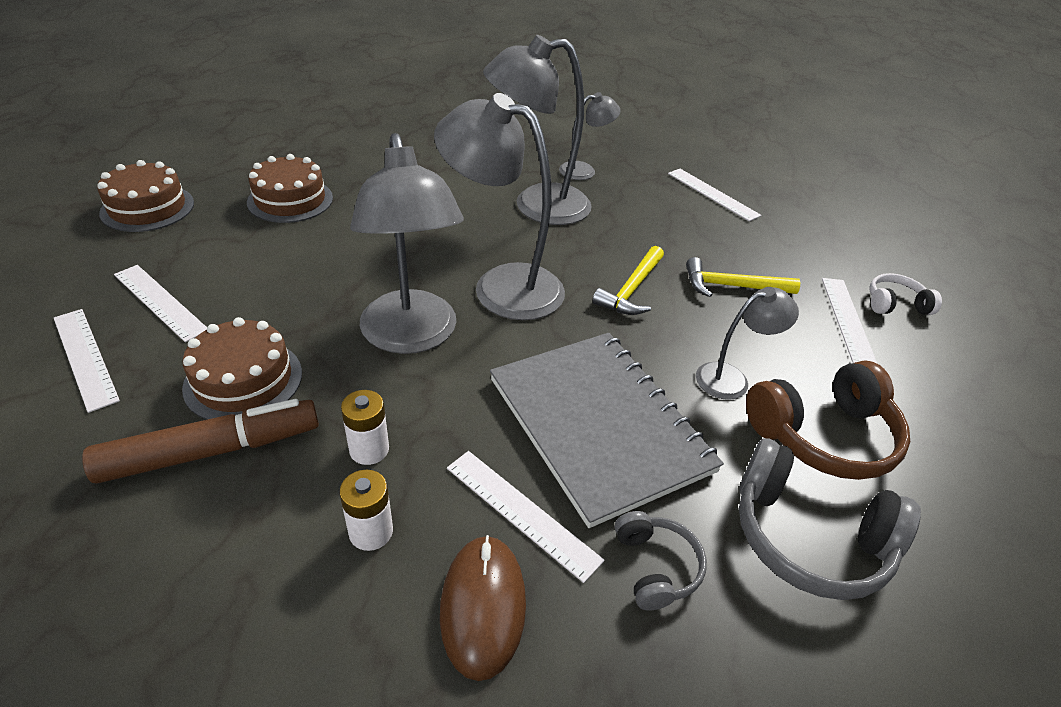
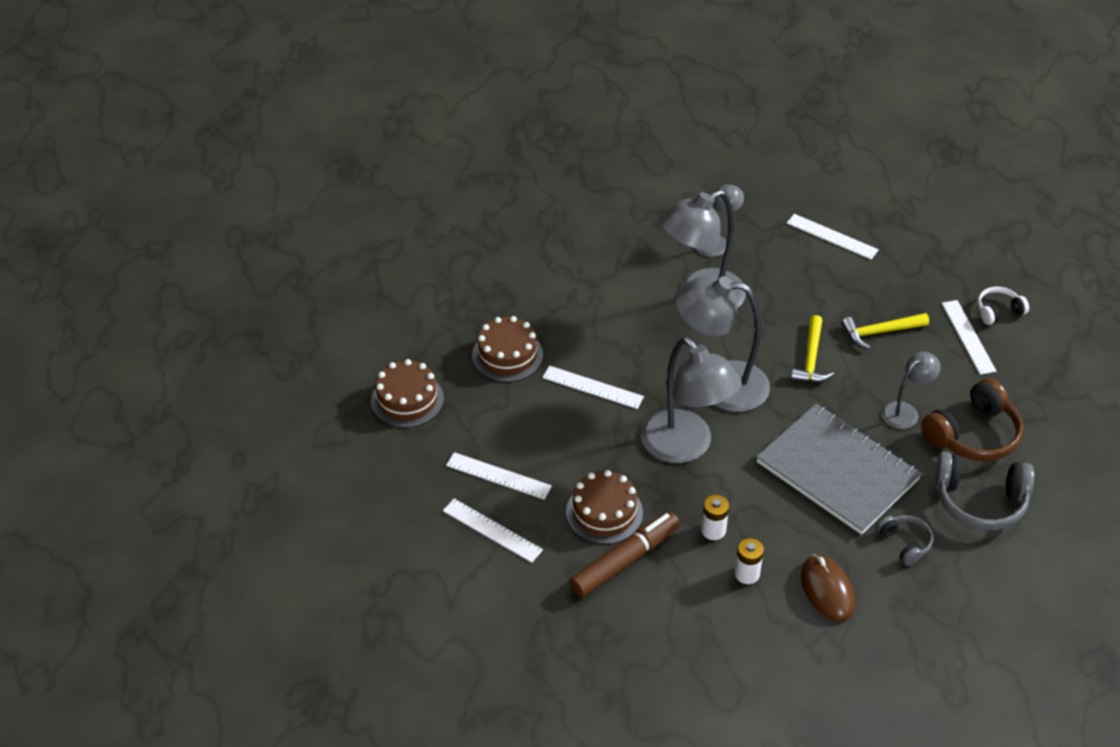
camera: 15 degrees left, 5 degrees up
white ruler [447,451,605,583] -> white ruler moved to [542,366,644,409]

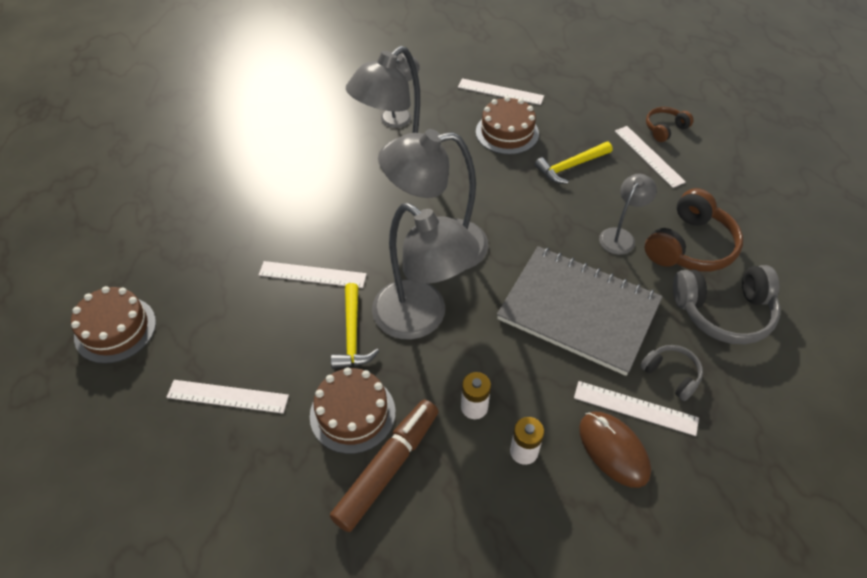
camera: 15 degrees left, 5 degrees up
white ruler [443,499,543,563] -> white ruler moved to [574,381,699,436]
brown cake [472,316,543,382] -> brown cake moved to [476,96,539,155]
yellow hammer [791,315,834,383] -> yellow hammer moved to [331,283,379,369]
white headphones [977,287,1029,325] -> brown headphones [646,107,694,142]

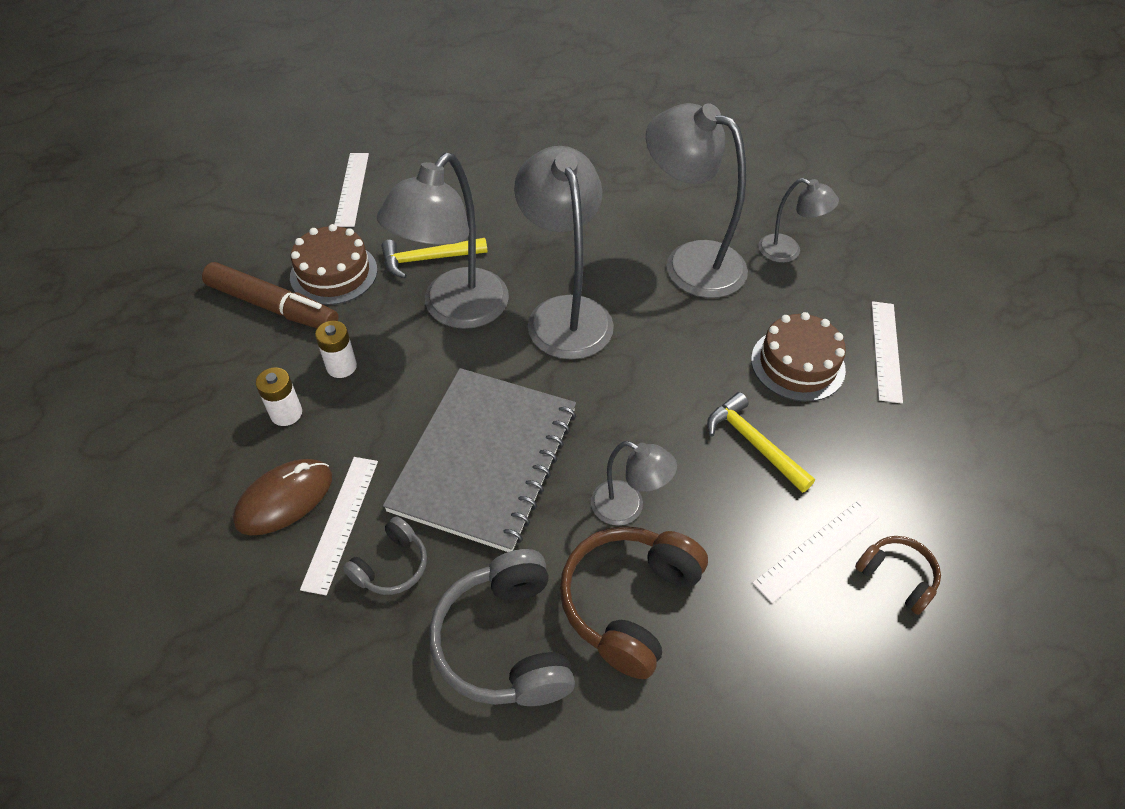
camera: 80 degrees right, 0 degrees up
brown cake [71,286,156,364] -> none
white ruler [259,261,367,288] -> none
brown headphones [645,188,743,272] -> brown headphones turned 90 degrees clockwise [560,526,708,679]

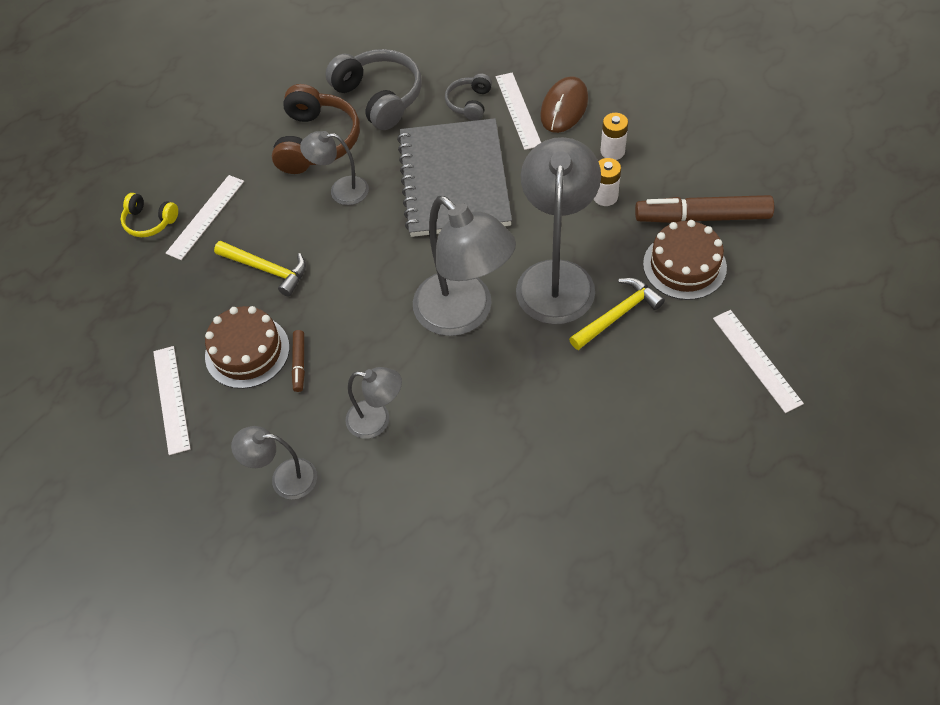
camera: 160 degrees right, 5 degrees up
grey lamp [646,103,748,298] -> grey lamp [345,367,402,439], size x0.52
brown headphones [855,536,941,615] -> yellow headphones [121,193,178,237]
none -> brown marker [292,330,305,392]

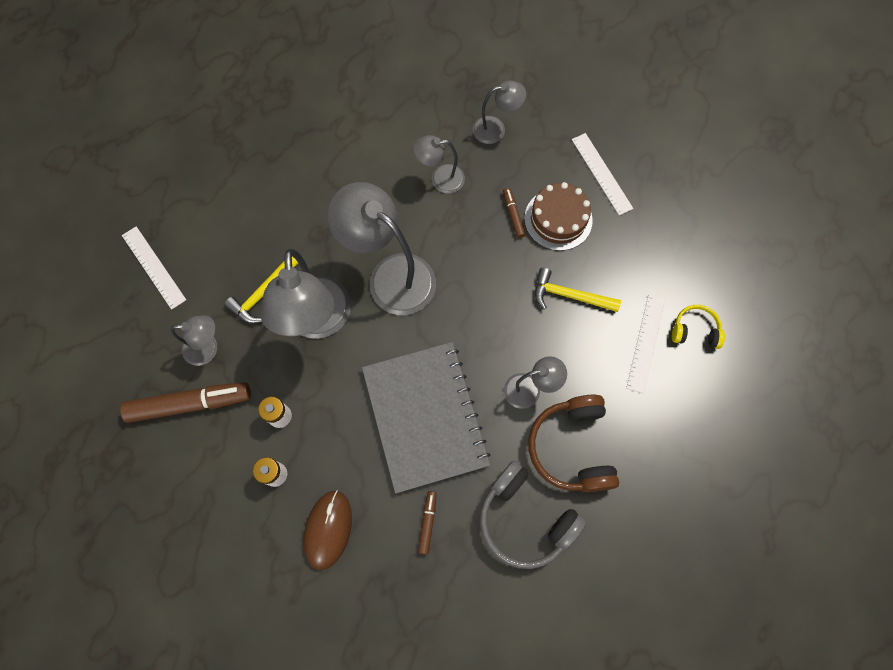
camera: 165 degrees right, 15 degrees up
grey headphones [445,74,492,121] -> brown marker [418,491,437,555]
white ruler [496,73,541,150] -> none
brown cake [643,220,727,300] -> grey lamp [171,315,217,366]

